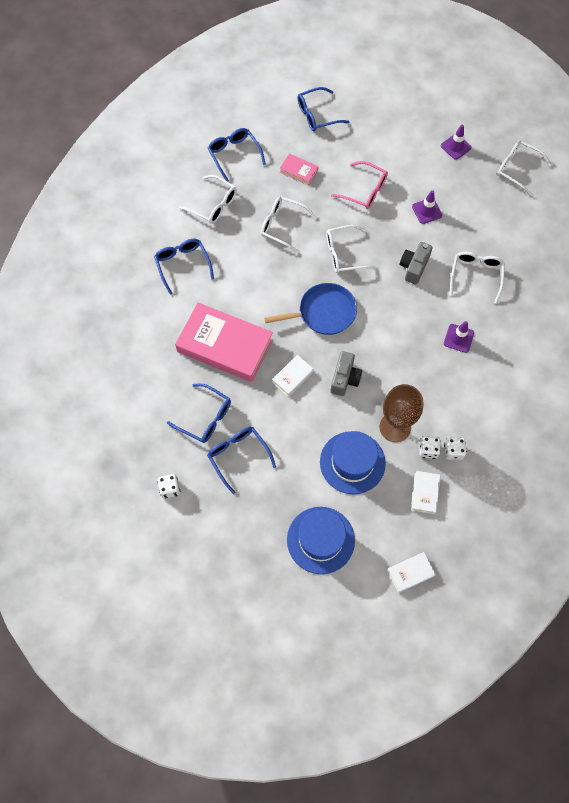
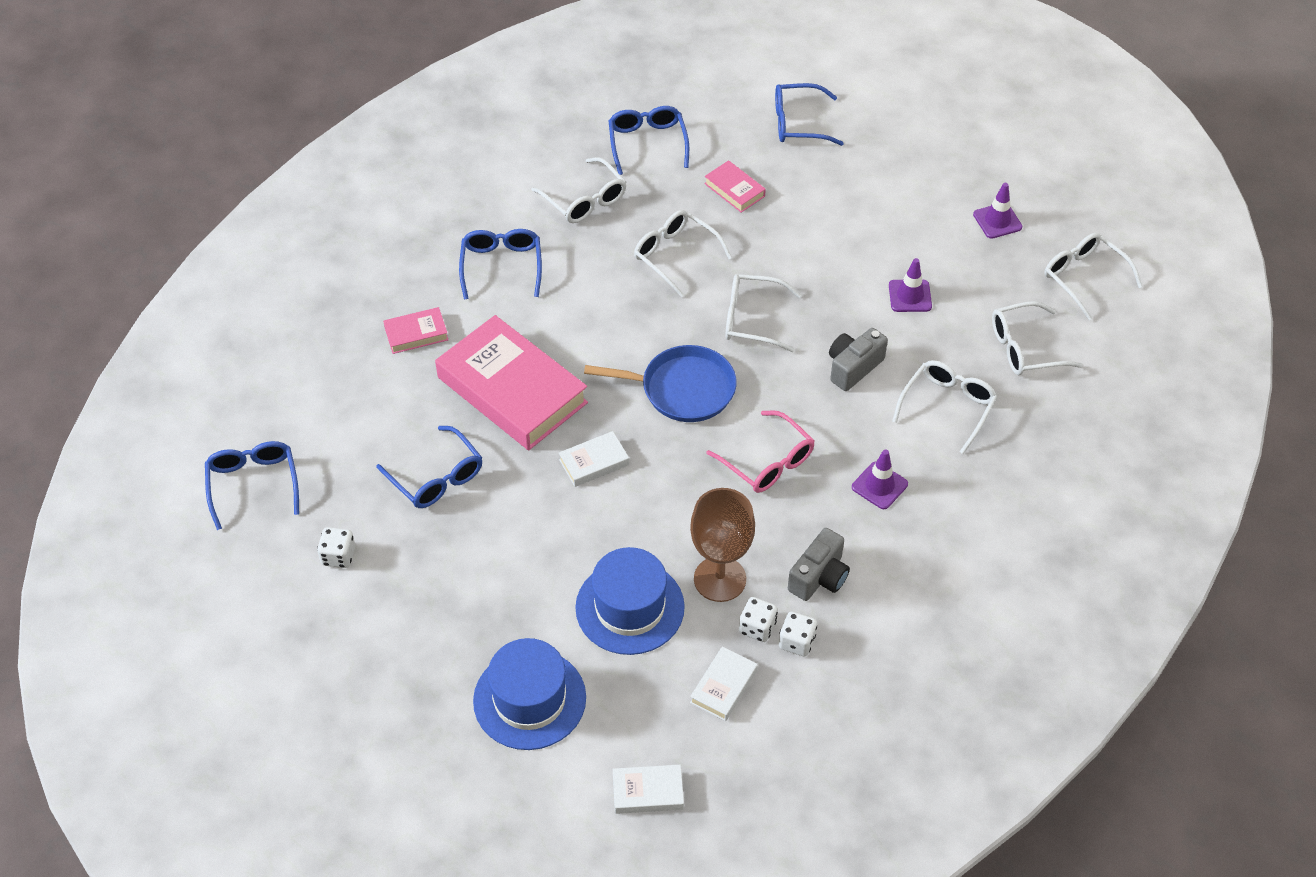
camera: 20 degrees right, 15 degrees down
blue glasses [207,427,276,494] -> blue glasses moved to [205,441,299,530]
pink glasses [331,161,388,209] -> pink glasses moved to [706,410,815,493]
grey camera [331,351,362,396] -> grey camera moved to [788,528,850,601]
none -> pink book [383,307,448,354]
none -> white glasses [992,301,1083,375]

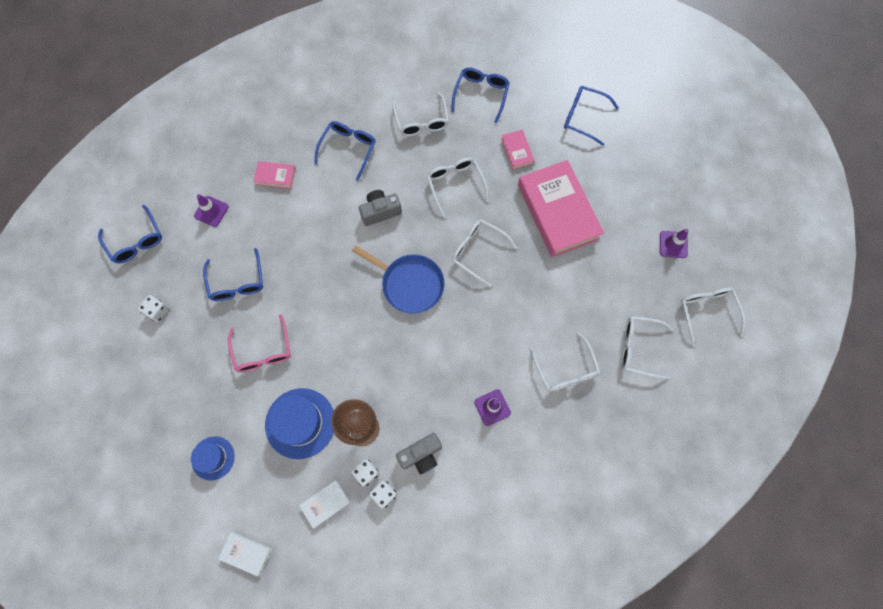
camera: 25 degrees right, 20 degrees up
blue glasses [205,441,299,530] -> blue glasses turned 135 degrees clockwise [98,205,162,263]
pink book [435,315,588,450] -> pink book moved to [518,160,604,257]
blue hat [473,638,586,750] -> blue hat [191,436,235,481], size x0.60
white book [559,431,629,487] -> none
pink glasses [706,410,815,493] -> pink glasses moved to [228,314,291,372]
grey camera [829,328,888,391] -> grey camera moved to [359,190,402,226]
purple traffic cone [889,258,932,312] -> purple traffic cone moved to [194,194,229,227]
white glasses [892,360,997,454] -> white glasses turned 105 degrees clockwise [530,332,600,392]

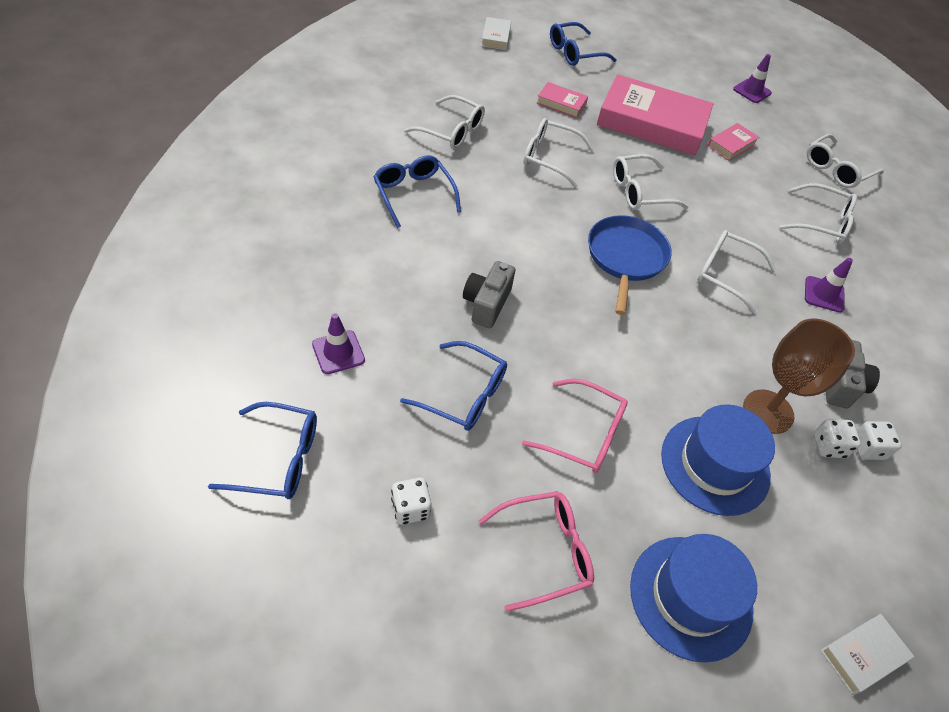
camera: 55 degrees left, 20 degrees down
blue hat [191,436,235,481] -> blue hat [630,534,757,663], size x1.66
pink book [253,161,296,189] -> pink book moved to [707,123,760,161]
white book [299,480,351,529] -> white book moved to [481,17,511,50]
blue pan [352,246,445,314] -> blue pan turned 60 degrees counterclockwise [588,215,672,315]
grey camera [359,190,402,226] -> grey camera moved to [463,261,515,328]
blue glasses [451,68,510,123] -> none
white glasses [681,288,745,347] -> white glasses moved to [697,230,777,314]
none -> pink glasses [478,491,594,612]

